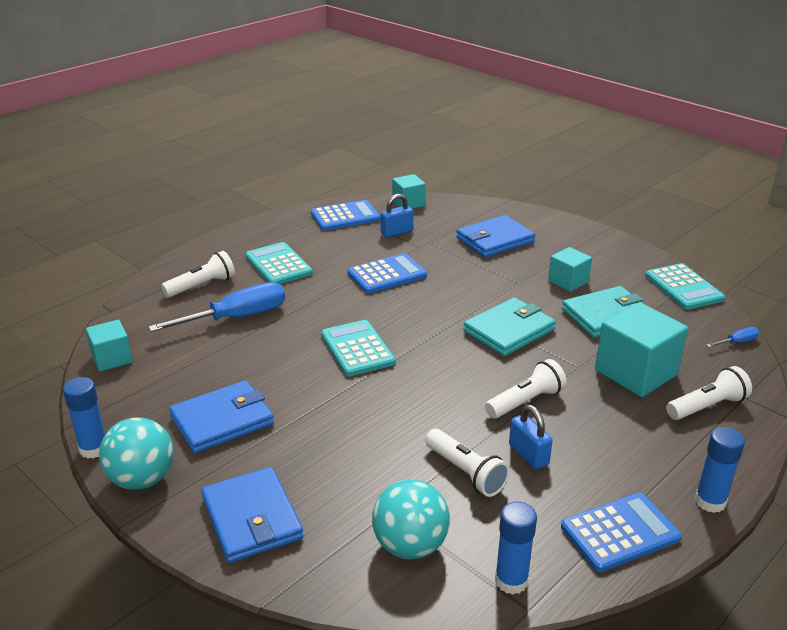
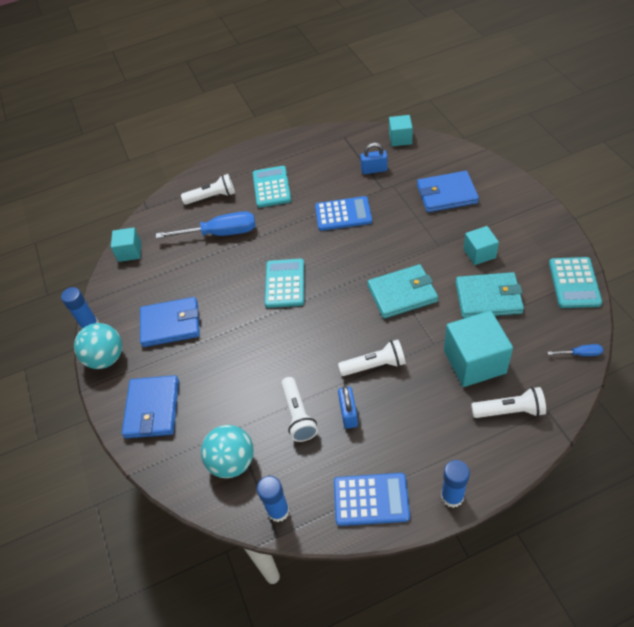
camera: 30 degrees right, 20 degrees up
blue calculator [311,200,380,231] -> none

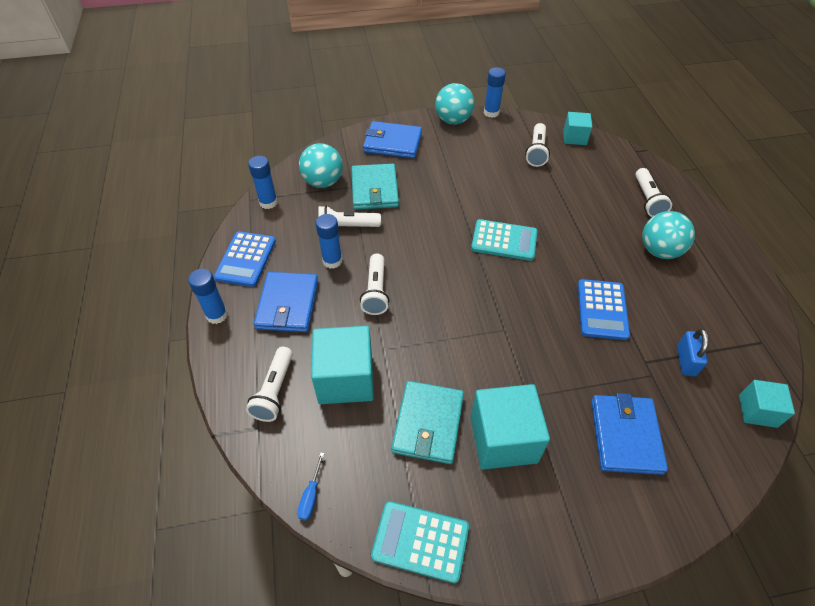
camera: 95 degrees right, 0 degrees up
blue wallet [140,297,200,347] -> blue wallet moved to [254,272,318,332]
blue screwdriver [156,211,256,239] -> none
turquoise calculator [253,166,291,208] -> turquoise ball [642,211,695,259]
blue padlock [338,386,358,429] -> blue glue stick [316,214,342,269]
turquoise wallet [367,264,438,319] -> turquoise wallet moved to [352,164,399,210]
turquoise cube [463,226,499,265] -> turquoise cube [471,384,550,470], size x1.74
none -> white flashlight [525,123,550,167]

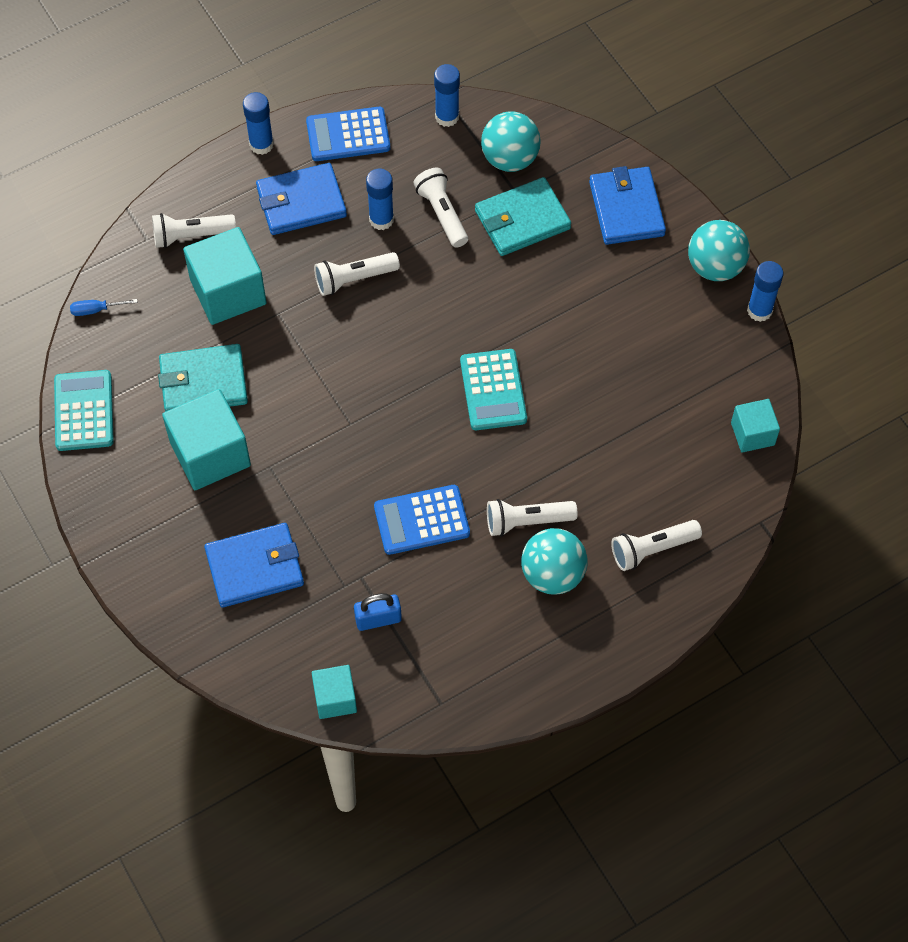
camera: 70 degrees right, 10 degrees up
white flashlight [525,123,550,167] -> white flashlight moved to [487,499,578,537]

